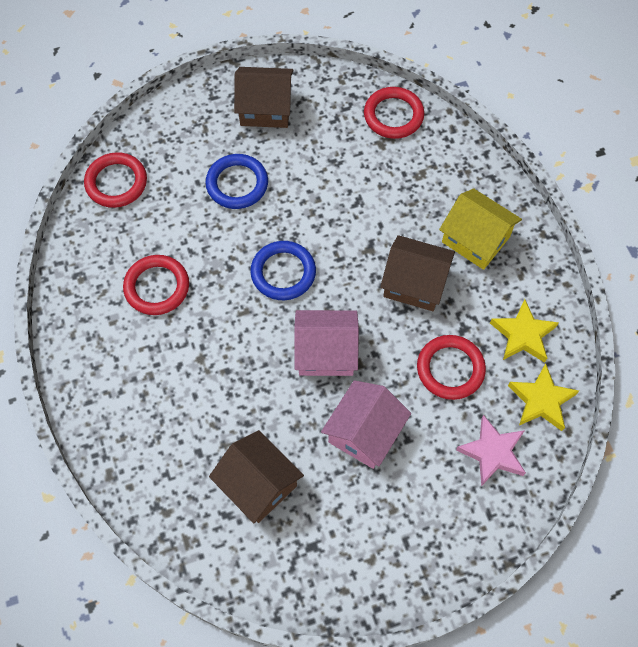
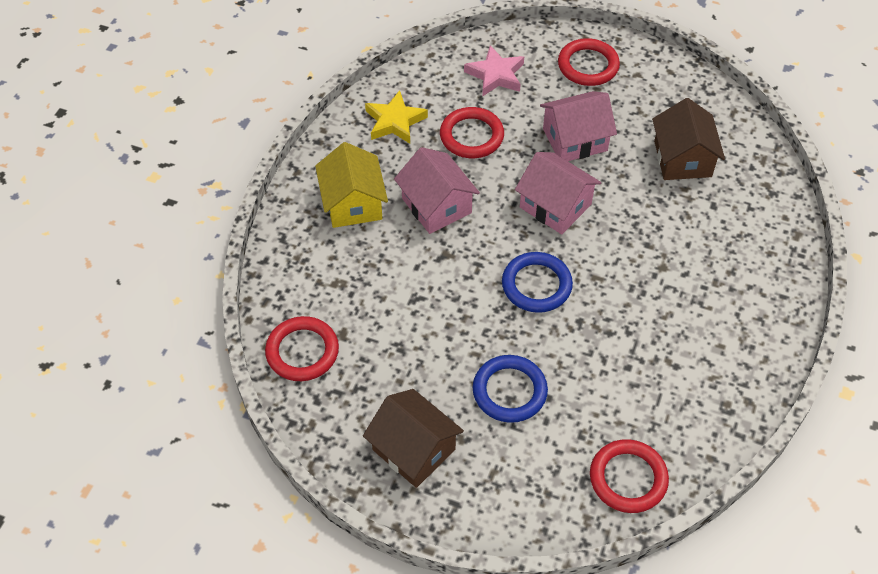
camera: 140 degrees left, 10 degrees down
red ring [123,255,189,315] -> red ring moved to [558,38,620,86]
brown house [380,235,455,311] -> pink house [394,147,480,234]
yellow star [508,363,579,431] -> none

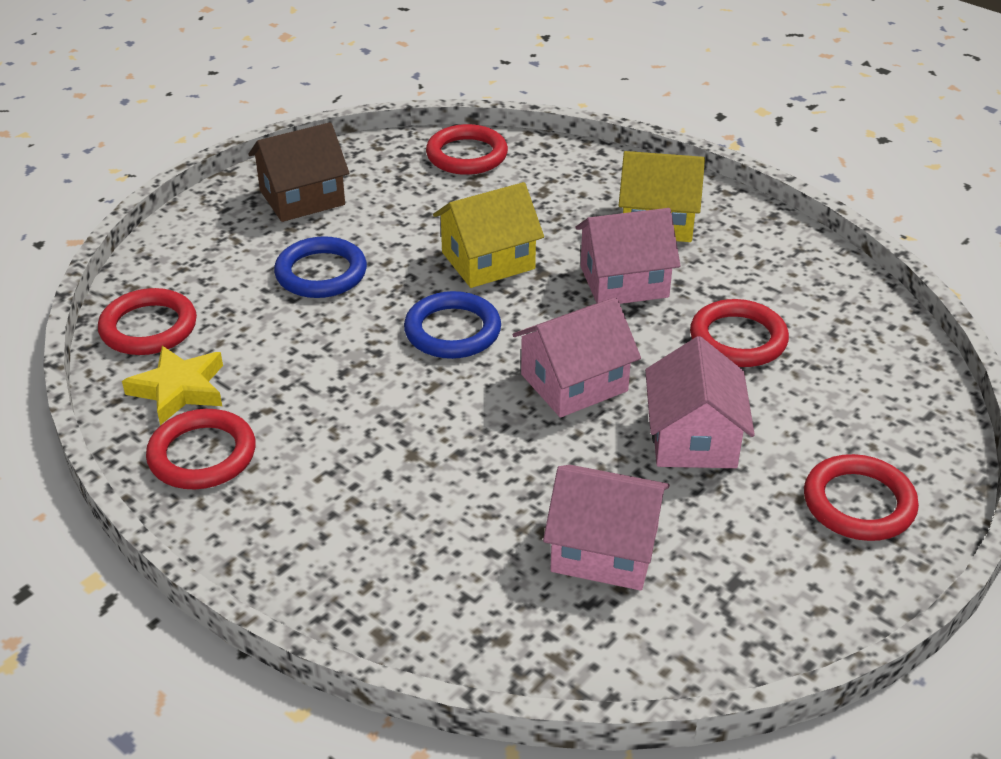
camera: 110 degrees right, 15 degrees down
yellow star [365,90,428,144] -> yellow star moved to [122,346,223,425]
pink star [464,45,524,97] -> none
brown house [652,98,725,180] -> pink house [543,465,670,590]
none -> red ring [146,409,255,489]
none -> yellow house [433,182,544,288]

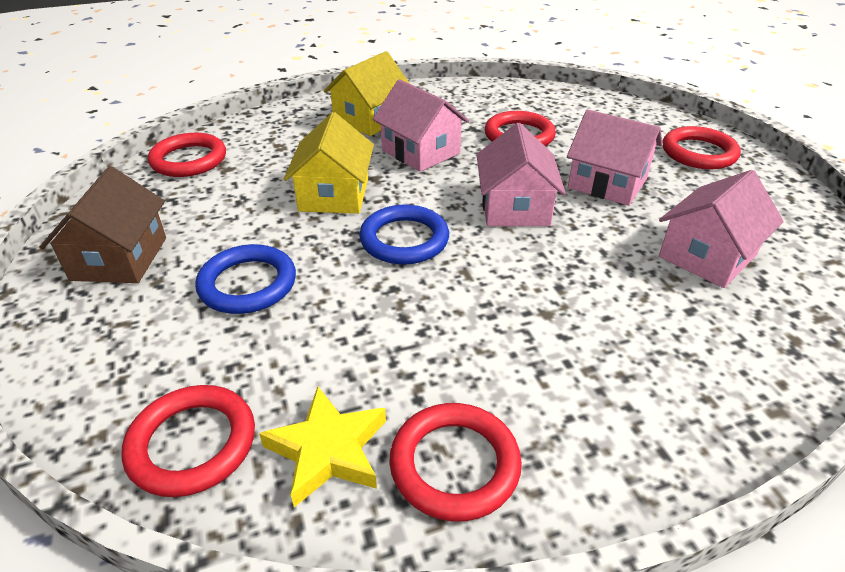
camera: 60 degrees left, 0 degrees up
pink house [575,208,680,304] -> pink house turned 60 degrees counterclockwise [373,79,469,172]

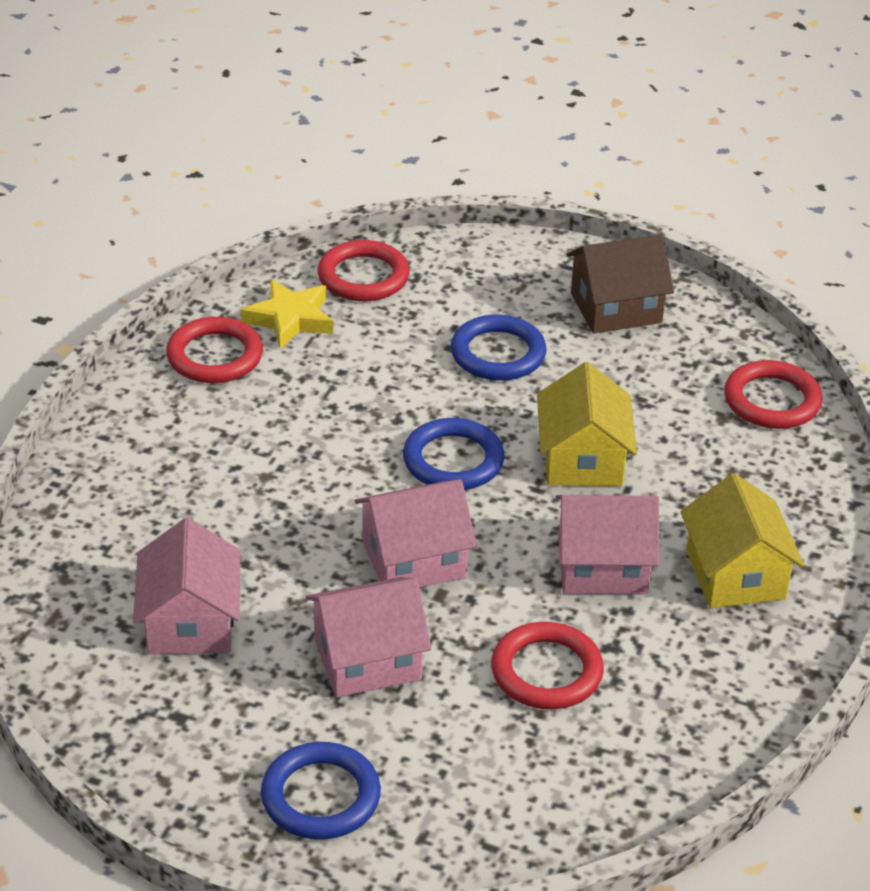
camera: 130 degrees right, 0 degrees up
brown house [39,166,166,283] -> brown house turned 60 degrees counterclockwise [566,234,674,334]
yellow house [284,112,374,214] -> yellow house turned 45 degrees clockwise [537,362,637,486]
pink house [477,123,566,226] -> pink house turned 60 degrees counterclockwise [355,479,477,587]
red ring [663,126,741,169] -> blue ring [261,742,381,840]

